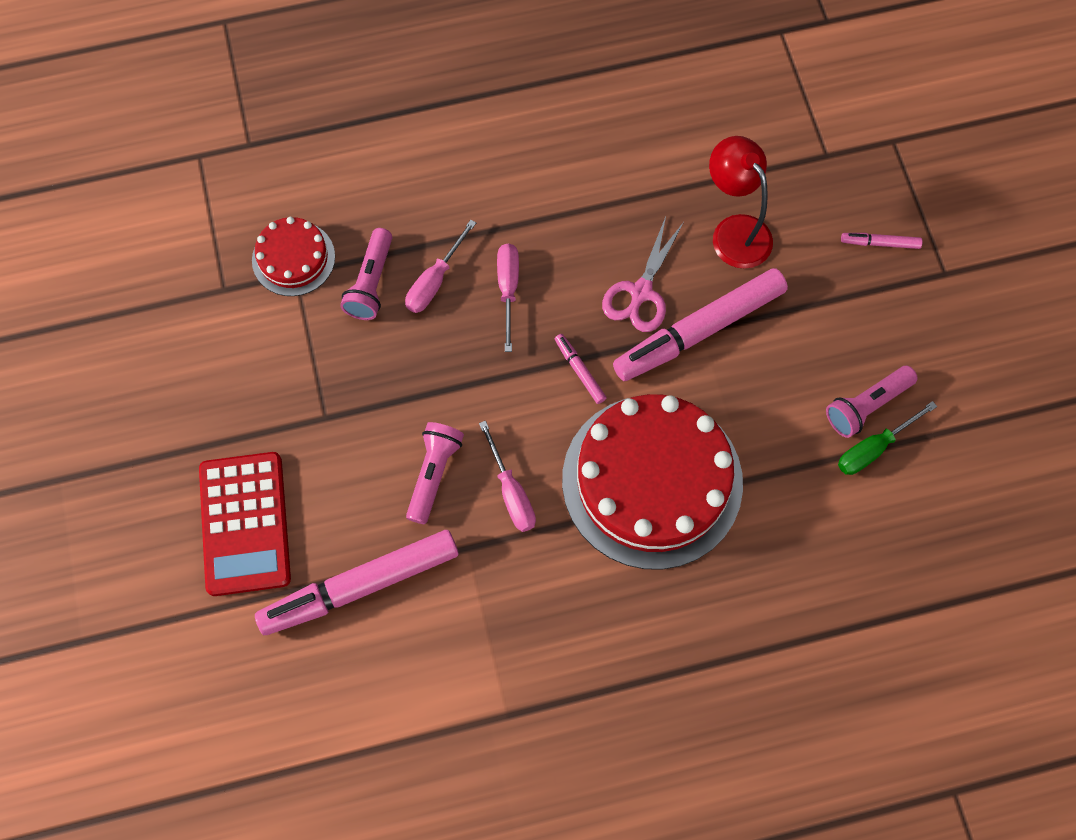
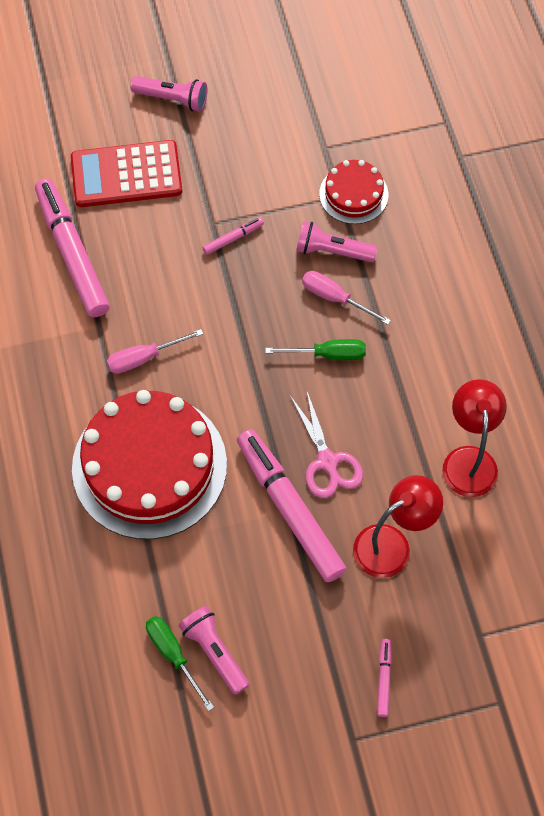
camera: 90 degrees right, 5 degrees down
pink flashlight [406,422,464,524] -> pink flashlight moved to [131,76,207,112]
pink screwdriver [497,244,519,352] -> green screwdriver [265,339,366,360]
pink marker [555,334,606,404] -> pink marker moved to [202,217,264,255]
pink scissors [602,217,684,332] -> pink scissors turned 135 degrees counterclockwise [291,389,363,498]
none -> red lamp [443,379,507,497]

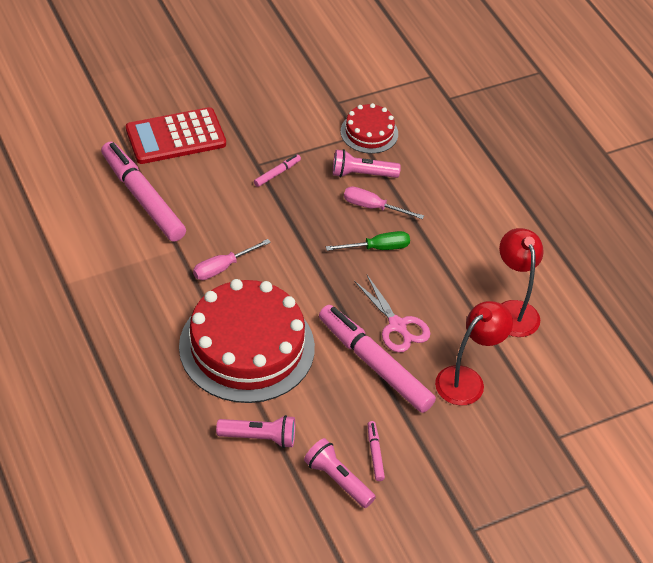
camera: 15 degrees left, 15 degrees down
pink flashlight [131,76,207,112] -> pink flashlight moved to [216,415,295,448]
green screwdriver [146,616,214,711] -> none
pink marker [377,639,392,717] -> pink marker moved to [368,421,385,481]

